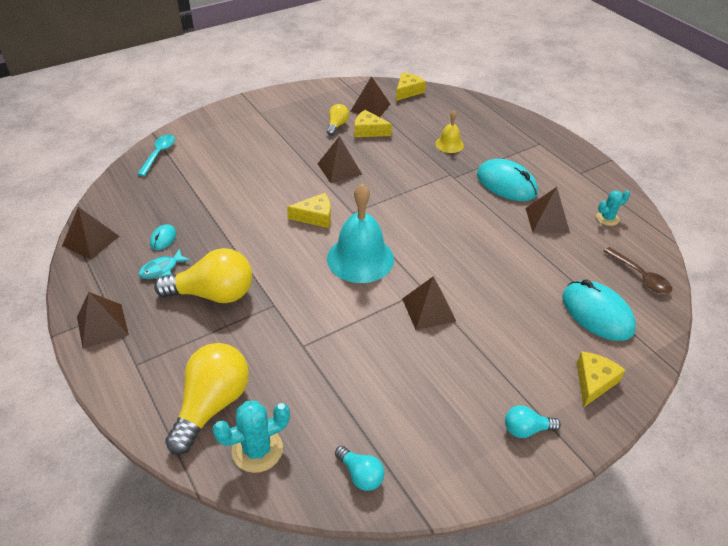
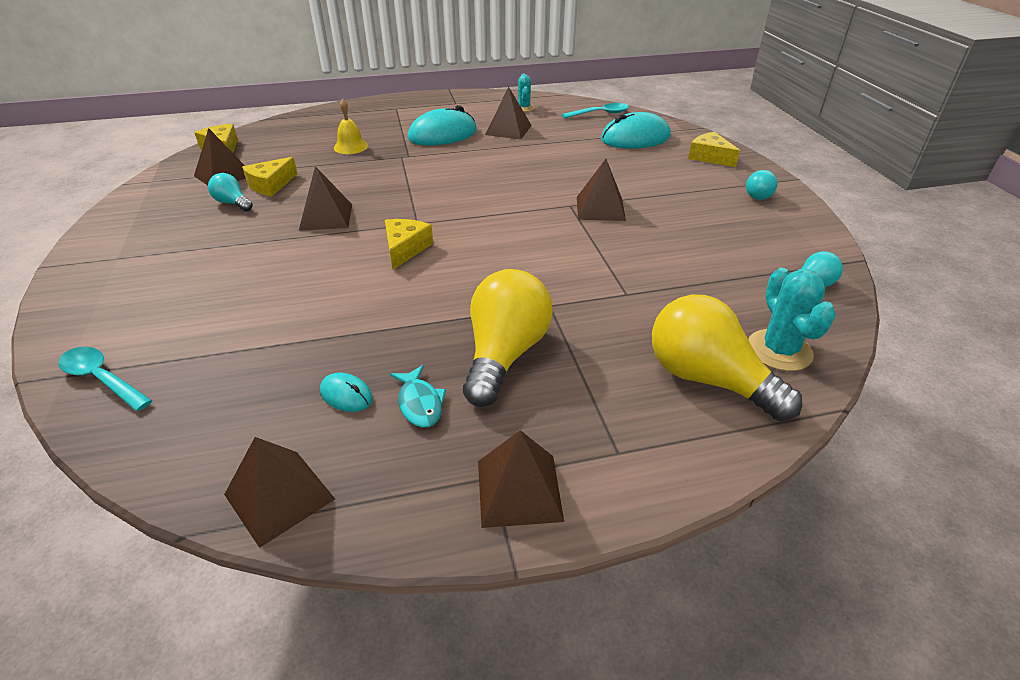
camera: 70 degrees left, 5 degrees down
yellow light bulb [327,104,349,135] -> turquoise light bulb [208,173,253,212]
turquoise bell [327,184,394,283] -> none
brown spoon [604,247,672,294] -> turquoise spoon [562,103,629,118]

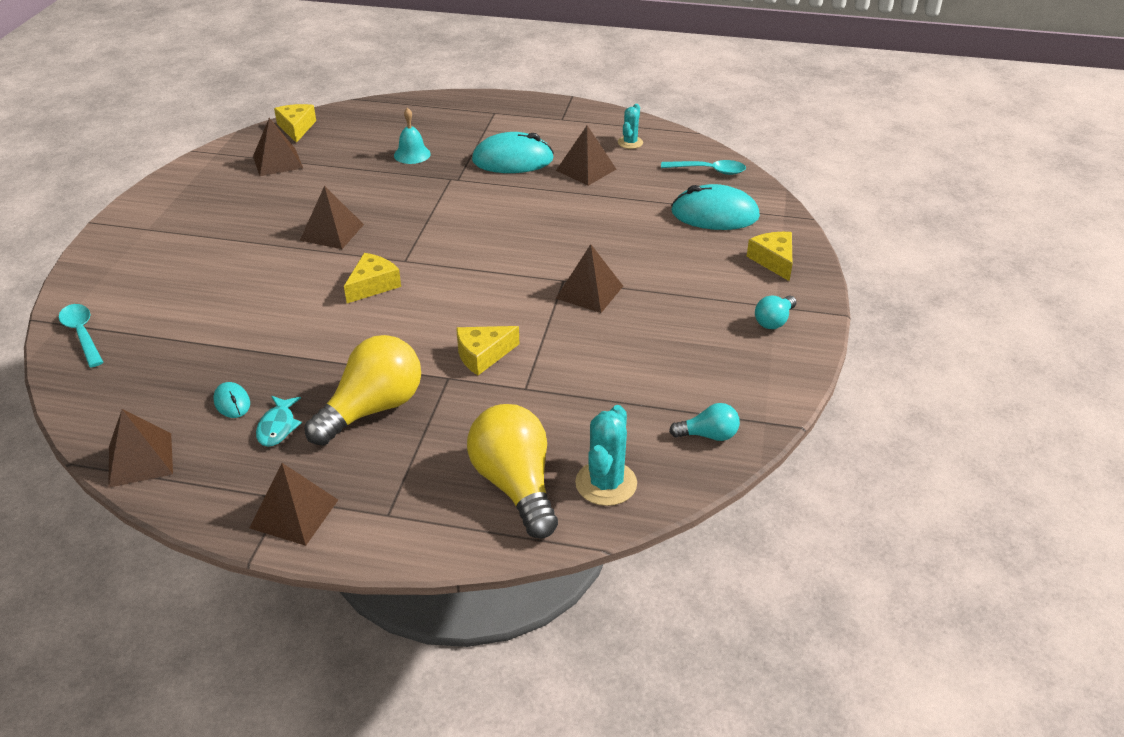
camera: 25 degrees right, 0 degrees up
turquoise light bulb [208,173,253,212] -> none
yellow cheese [242,157,298,196] -> yellow cheese moved to [456,326,519,375]
yellow bell [334,99,368,154] -> turquoise bell [394,107,431,164]

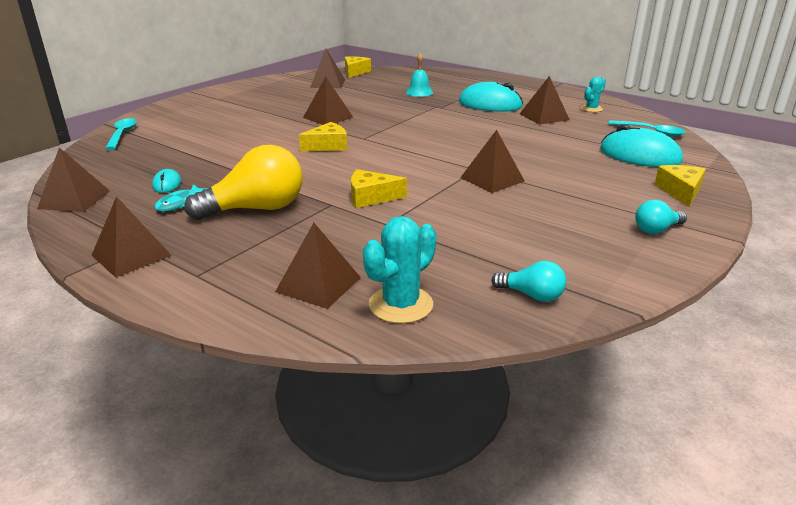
camera: 25 degrees right, 10 degrees down
yellow light bulb [467,404,558,539] -> brown pyramid [275,223,361,309]

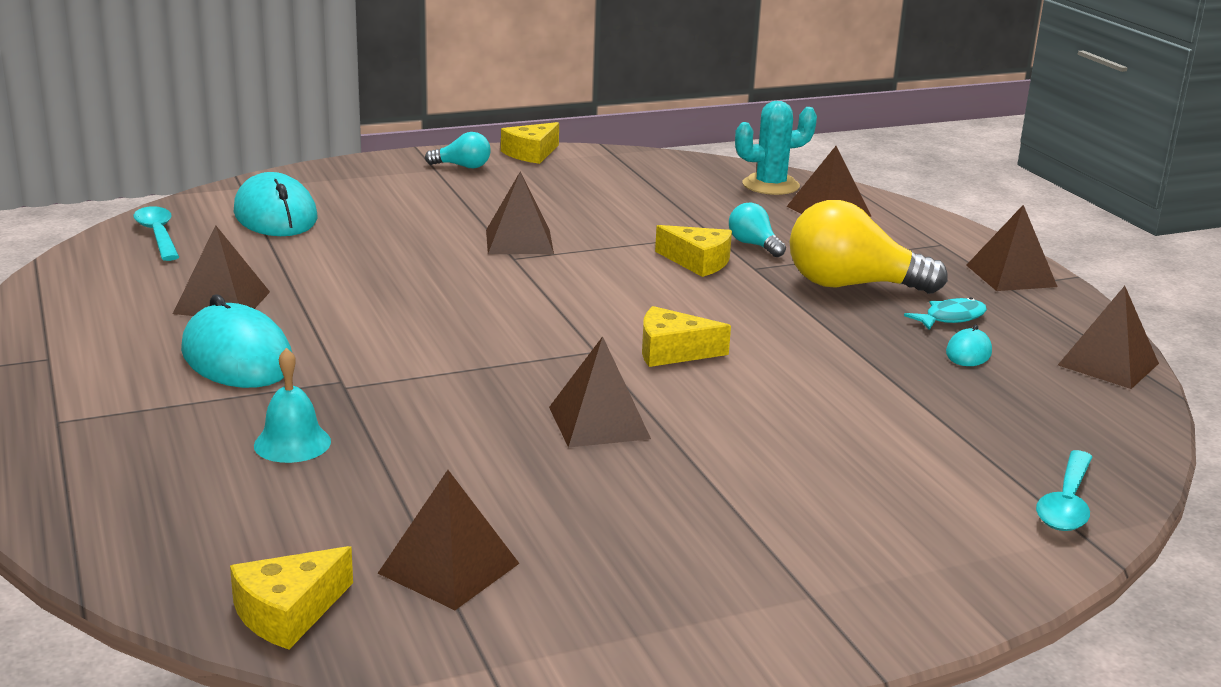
camera: 150 degrees left, 5 degrees down
turquoise light bulb [491,261,566,302] -> turquoise light bulb moved to [729,203,786,257]
turquoise cactus [581,77,606,112] -> none
yellow cheese [655,165,706,207] -> yellow cheese moved to [501,122,559,164]

